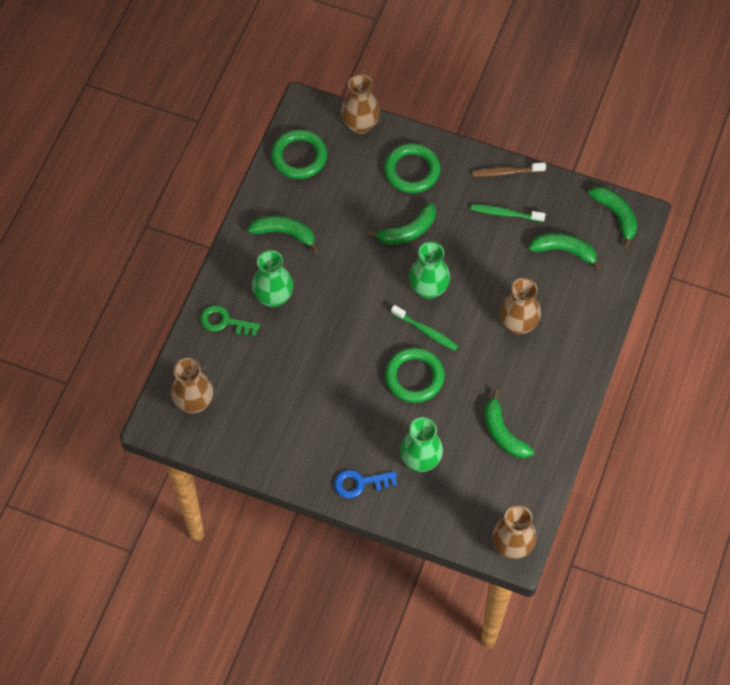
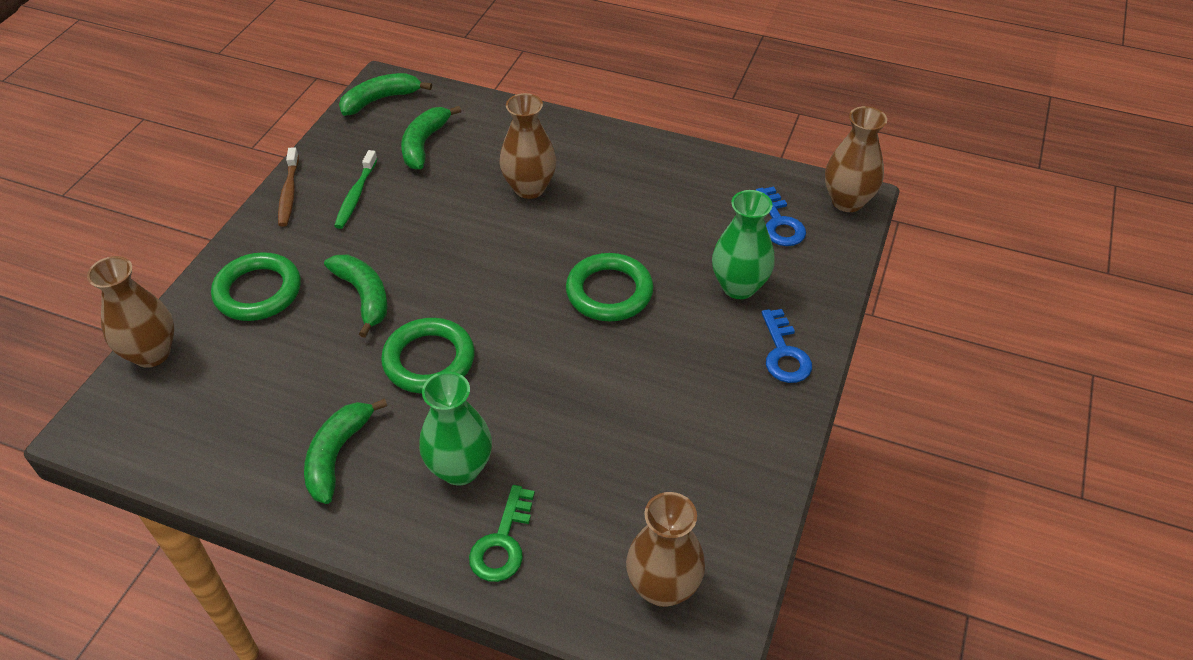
camera: 90 degrees left, 15 degrees down
green ring [271,129,327,179] -> green ring moved to [381,318,475,394]
green toothbrush [391,305,458,351] -> none
green vase [409,242,450,299] -> none
green banana [484,390,534,458] -> none
none -> blue key [756,187,806,246]

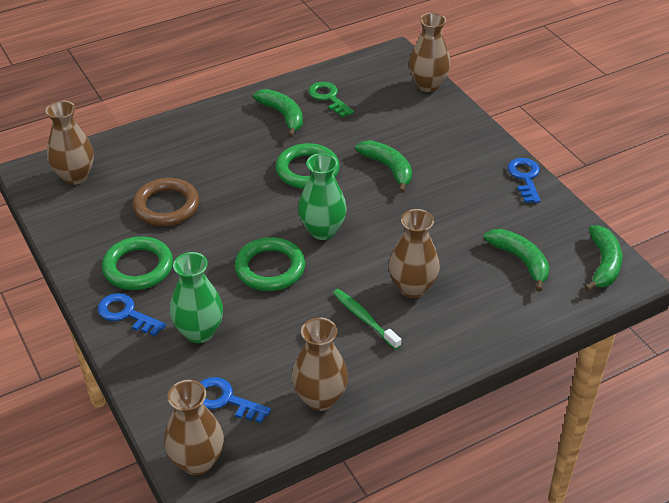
camera: 130 degrees right, 5 degrees down
green ring [211,252,301,321] -> green ring moved to [102,236,173,290]
brown toothbrush [278,147,299,227] -> blue key [508,158,541,203]
green banana [324,255,388,338] -> green banana turned 135 degrees counterclockwise [355,140,412,193]
green toothbrush [334,150,378,229] -> green toothbrush moved to [333,289,401,350]
green vase [419,372,492,485] -> green vase moved to [298,153,347,240]
green key [469,485,535,582] -> green key moved to [308,82,354,117]
none -> brown ring [132,178,199,226]
none -> brown vase [292,317,348,411]

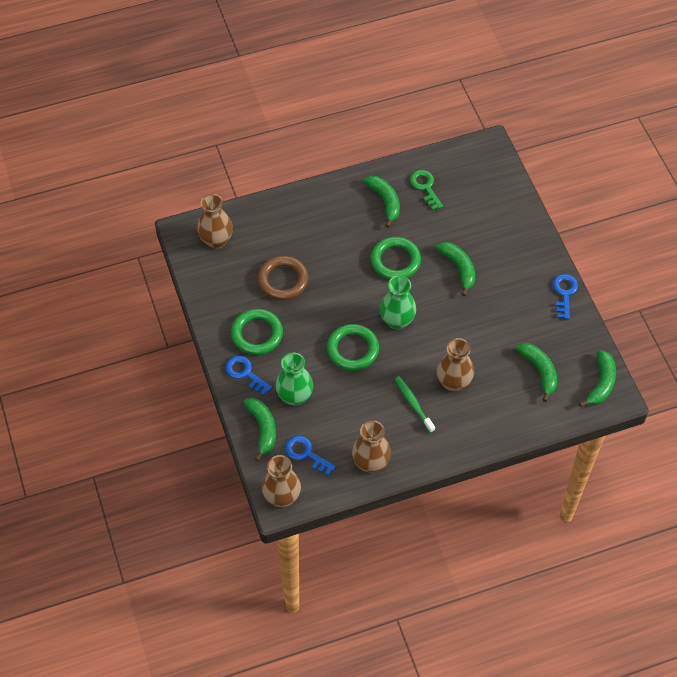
camera: 10 degrees right, 15 degrees up
brown vase [409,13,450,92] -> none
none -> green banana [244,398,276,461]

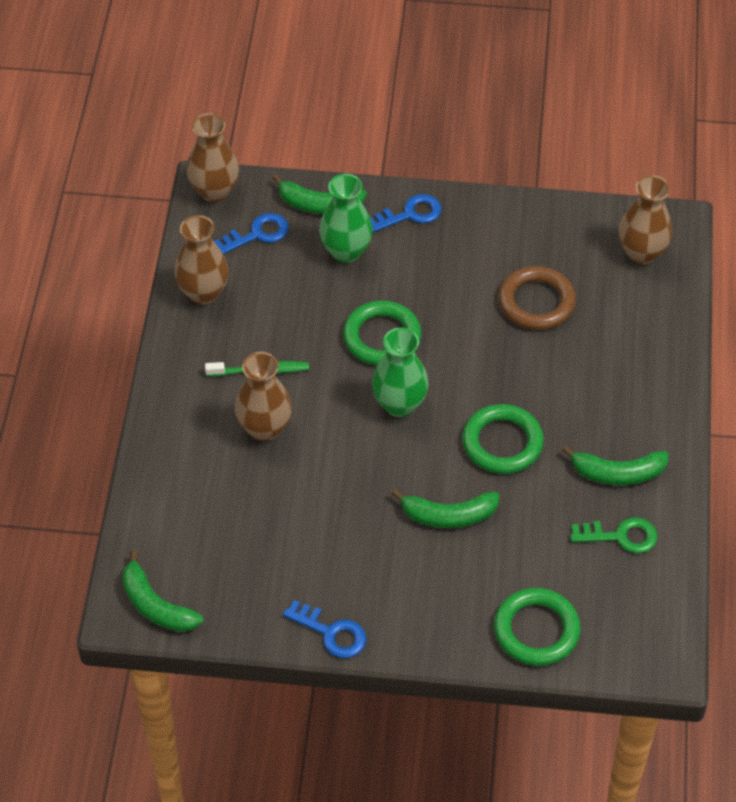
camera: 115 degrees right, 5 degrees down
green ring [231,309,283,355] -> green ring moved to [494,588,581,666]
green banana [516,343,557,402] -> none

